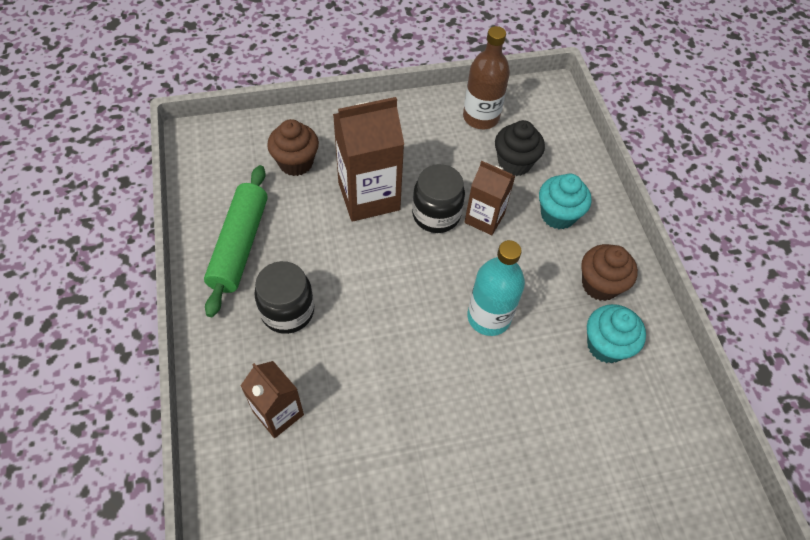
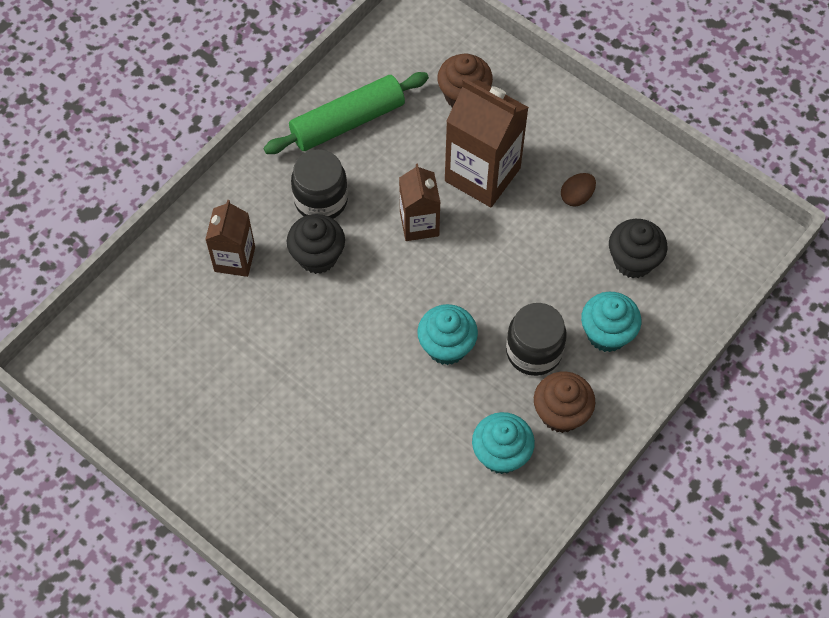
camera: 55 degrees right, 5 degrees up
black jar [412,164,465,233] -> black jar moved to [506,303,567,376]
brown bottle [463,26,510,129] -> none
brown carton [464,161,515,235] -> brown carton moved to [399,164,441,241]
turquoise bottle [467,240,525,336] -> turquoise cupcake [417,304,478,365]
none -> black cupcake [287,214,345,274]
none -> brown egg [561,173,596,207]

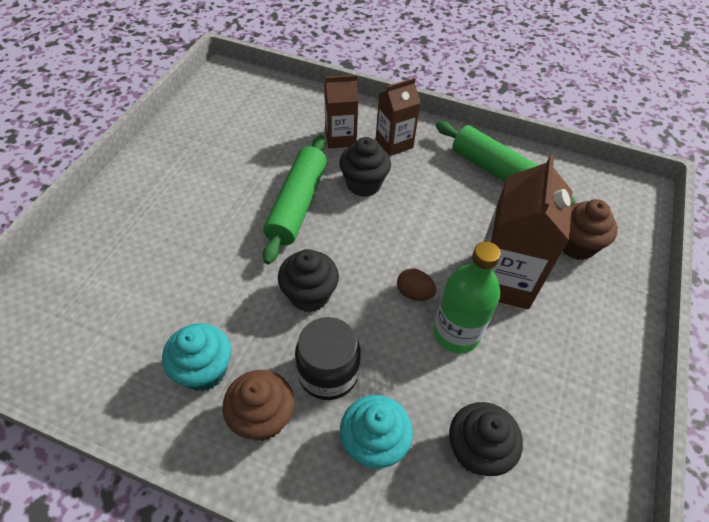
camera: 70 degrees right, 10 degrees down
black jar [291,149,348,219] -> none
brown carton [399,164,441,241] -> brown carton moved to [376,78,421,156]
turquoise cupcake [417,304,478,365] -> black cupcake [278,249,339,312]
brown egg [561,173,596,207] -> brown egg moved to [397,268,436,301]
none -> green rolling pin [263,135,327,264]
none -> green bottle [433,241,501,353]

